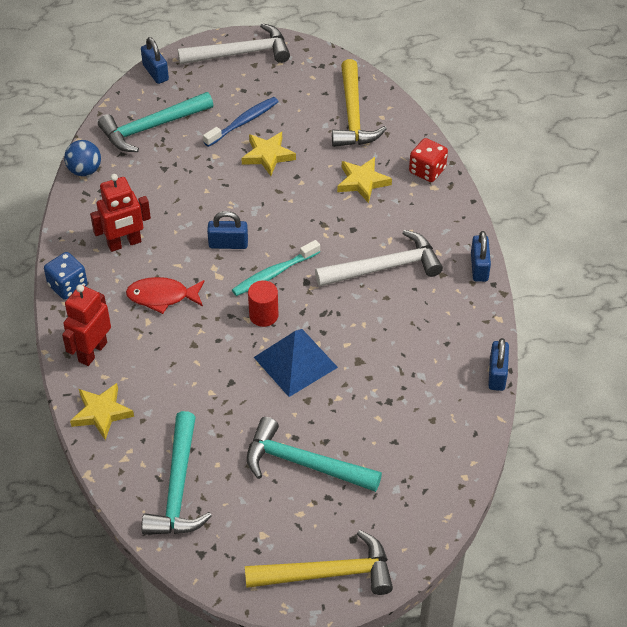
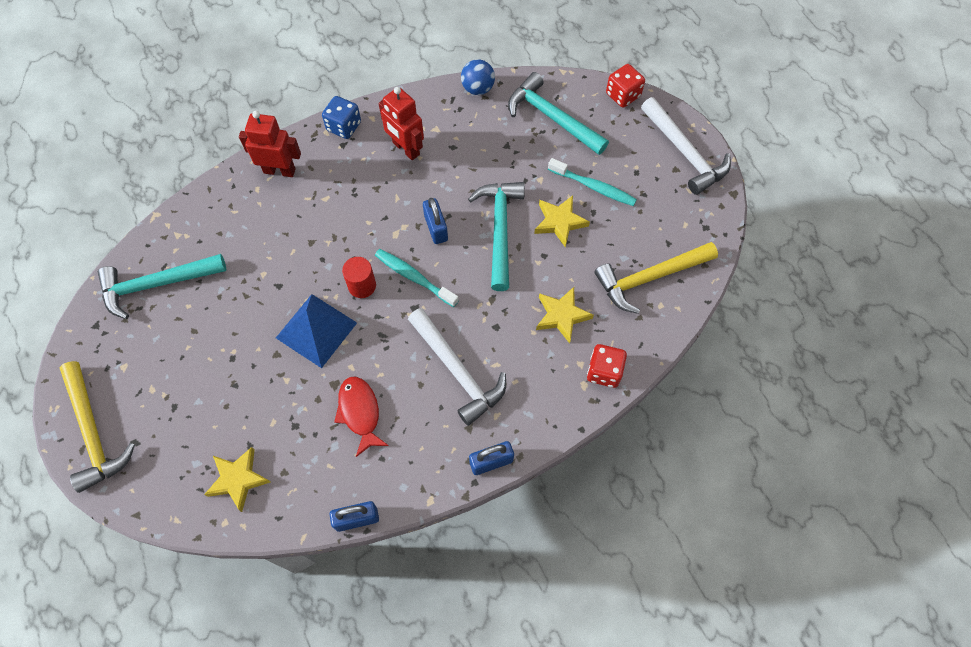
camera: 70 degrees right, 15 degrees up
yellow star [70,383,134,440] -> yellow star moved to [204,447,271,512]
red fish [126,277,205,314] -> red fish moved to [334,377,389,457]
blue padlock [141,37,169,84] -> red dice [606,64,645,108]
blue toothbrush [203,97,279,147] -> turquoise toothbrush [548,158,637,206]
turquoise hammer [247,417,382,492] -> turquoise hammer moved to [468,182,525,291]

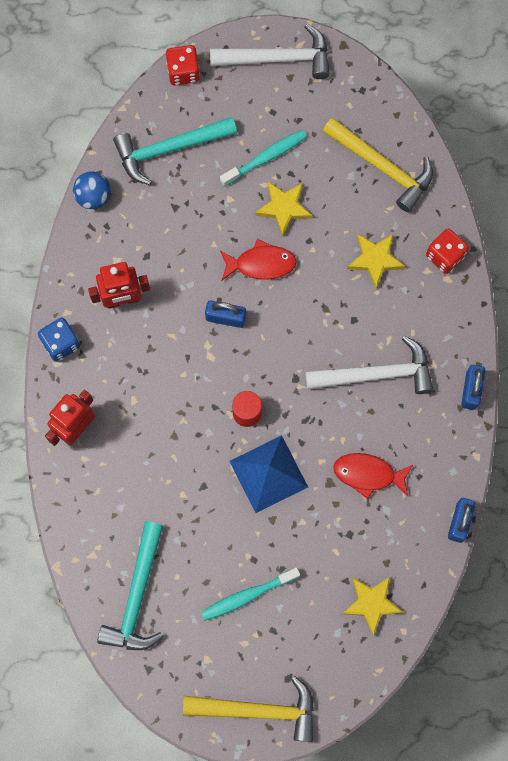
camera: 60 degrees left, 10 degrees up
turquoise toothbrush [375,249,459,307] -> turquoise toothbrush moved to [201,568,300,621]
turquoise hammer [468,182,525,291] -> red fish [220,239,297,280]
yellow hammer [594,242,718,314] -> yellow hammer turned 60 degrees counterclockwise [323,117,433,213]

